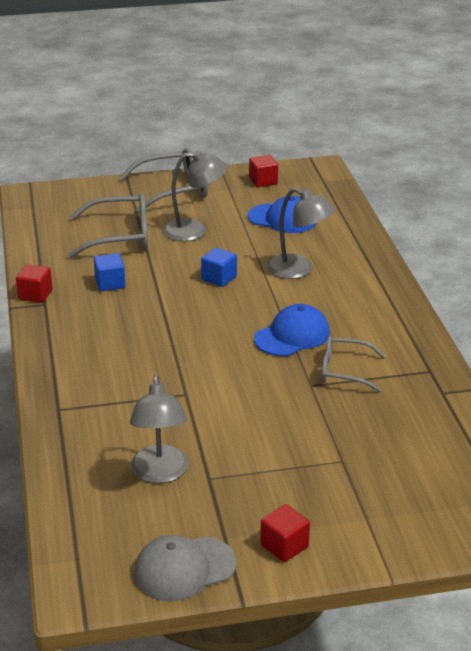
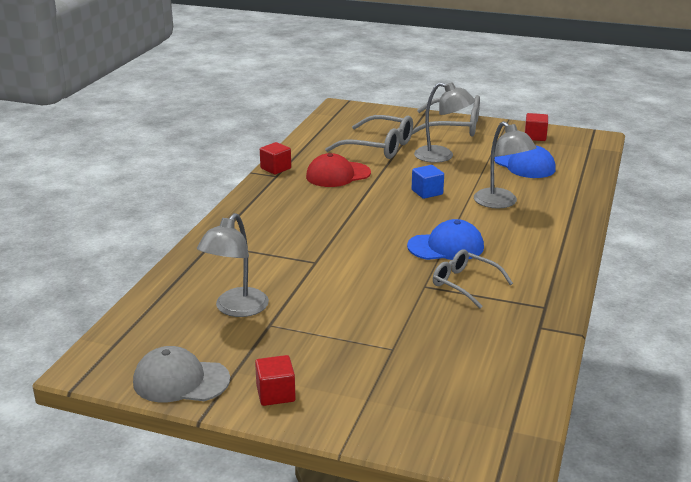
camera: 30 degrees right, 5 degrees down
blue cube [94,253,126,291] -> red cap [306,153,371,187]

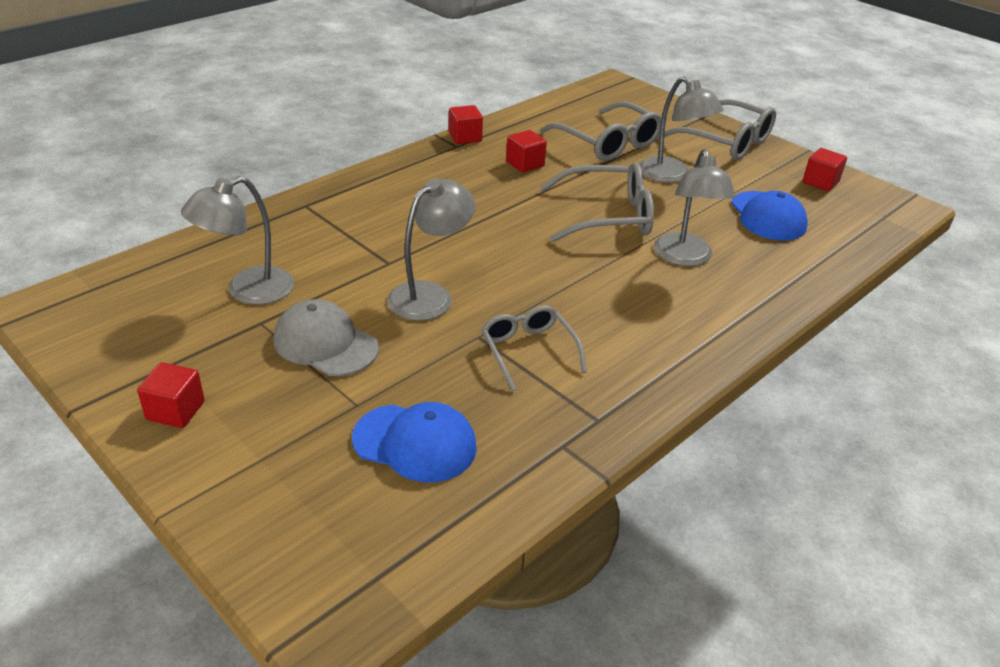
camera: 25 degrees right, 10 degrees up
grey cap [133,346,230,402] -> grey cap moved to [273,299,379,376]
red cap [306,153,371,187] -> red cube [506,130,547,173]
blue cap [407,219,484,260] -> blue cap moved to [352,402,477,483]
blue cube [411,165,444,199] -> grey glasses [540,162,654,242]
none -> grey lamp [387,178,476,321]

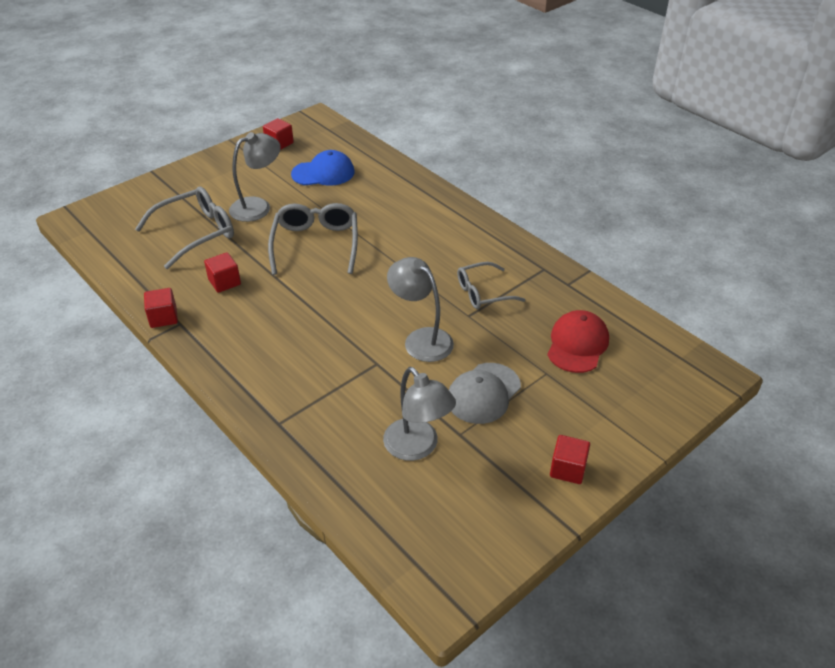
camera: 85 degrees left, 5 degrees up
blue cap [352,402,477,483] -> red cap [547,310,609,373]
grey lamp [654,149,736,266] -> none
grey glasses [658,99,776,160] -> none

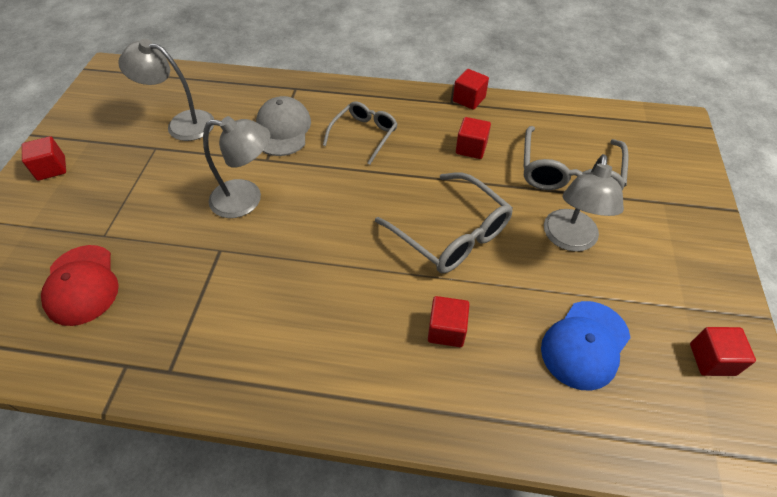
camera: 140 degrees right, 10 degrees up
grey cap [449,363,521,424] -> grey cap moved to [256,96,311,156]
grey glasses [457,262,526,309] -> grey glasses moved to [323,101,397,165]
none -> red cube [428,296,470,347]

